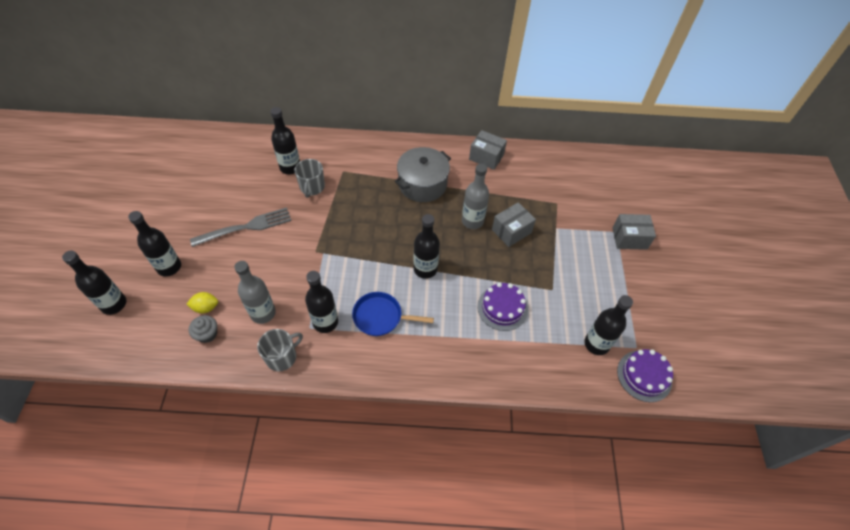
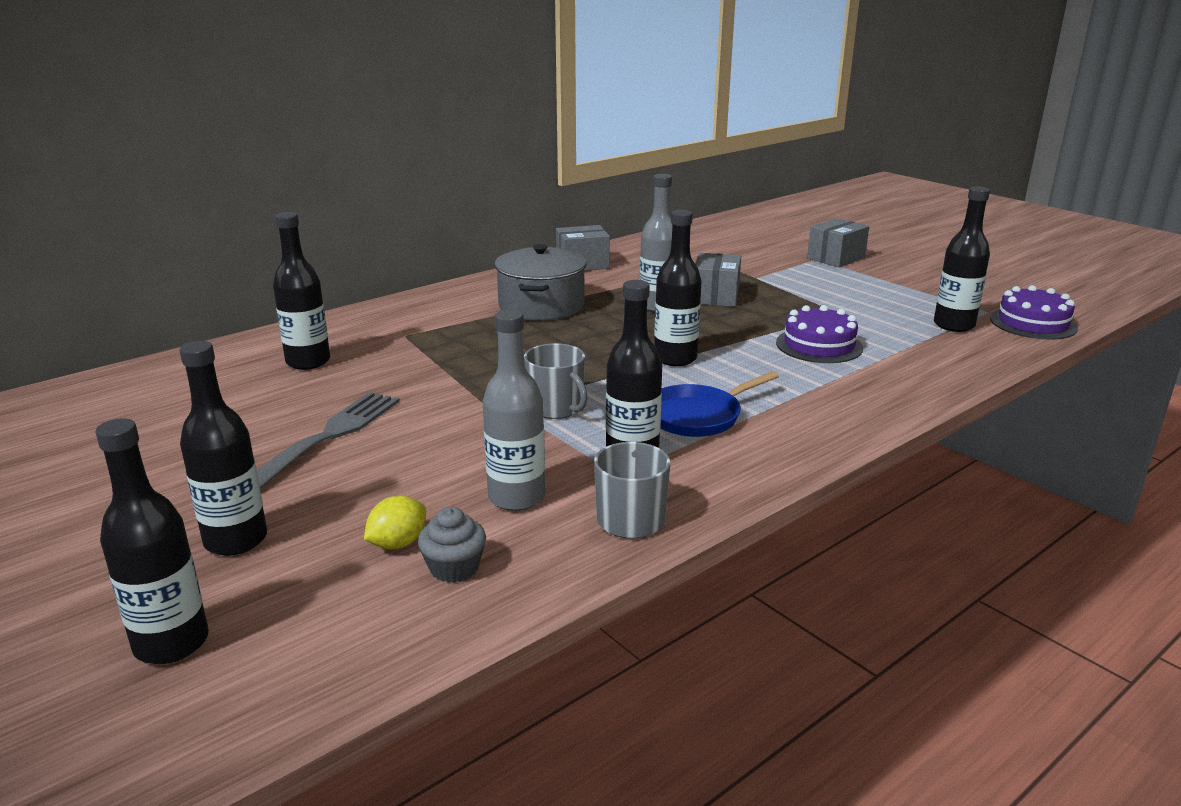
camera: 40 degrees left, 30 degrees down
grey mug [294,159,325,198] -> grey mug moved to [524,343,588,419]

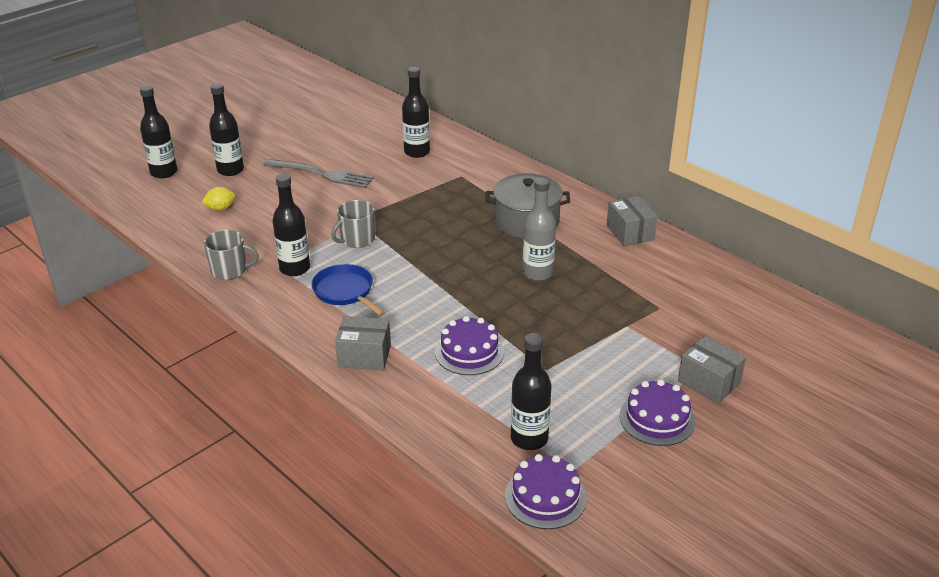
camera: 85 degrees right, 10 degrees up
yellow lemon [364,496,426,549] -> yellow lemon turned 60 degrees counterclockwise [201,187,236,211]
grey cupcake [418,507,486,583] -> none
grey bottle [483,309,545,511] -> none
black bottle [654,210,702,366] -> none
grey box [695,253,741,307] -> grey box moved to [335,316,391,371]
none -> purple cake [619,379,695,446]

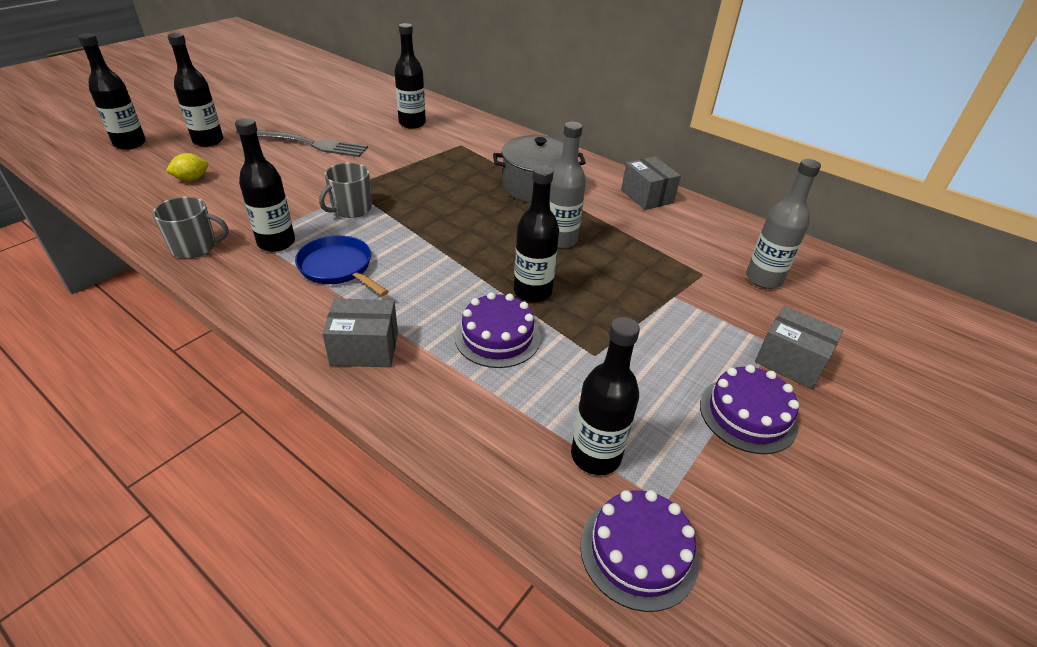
camera: 10 degrees left, 5 degrees up
none -> black bottle [514,165,559,302]
none -> grey bottle [746,159,821,289]

